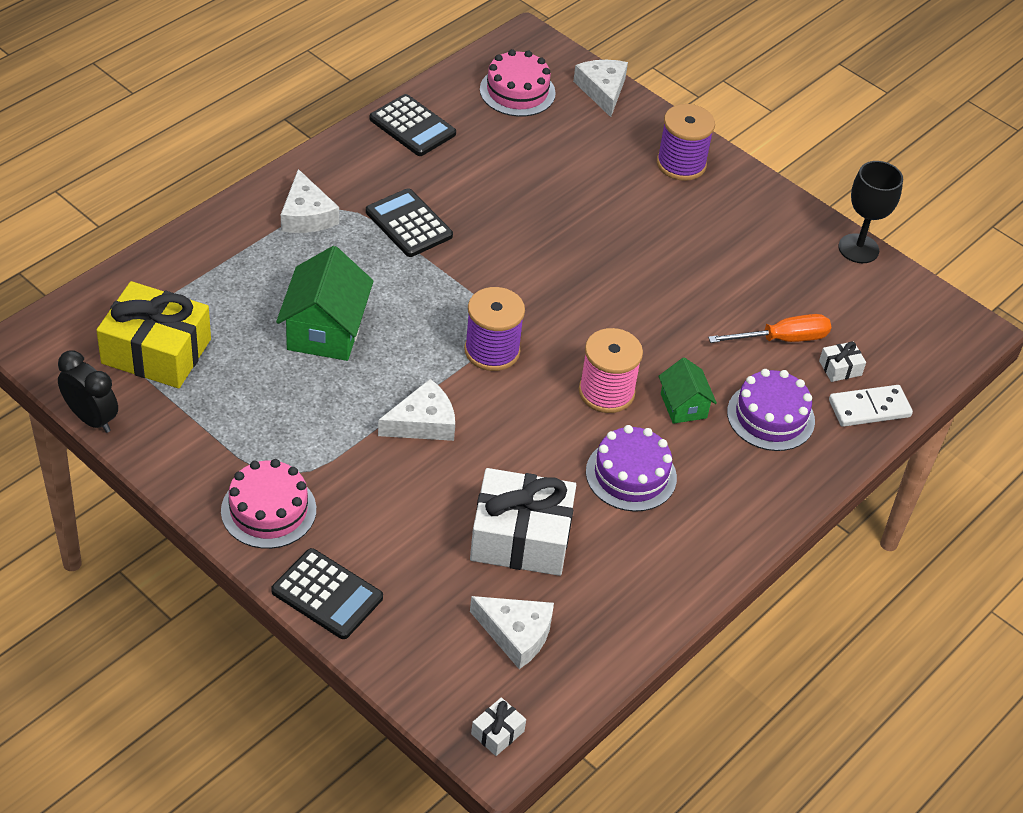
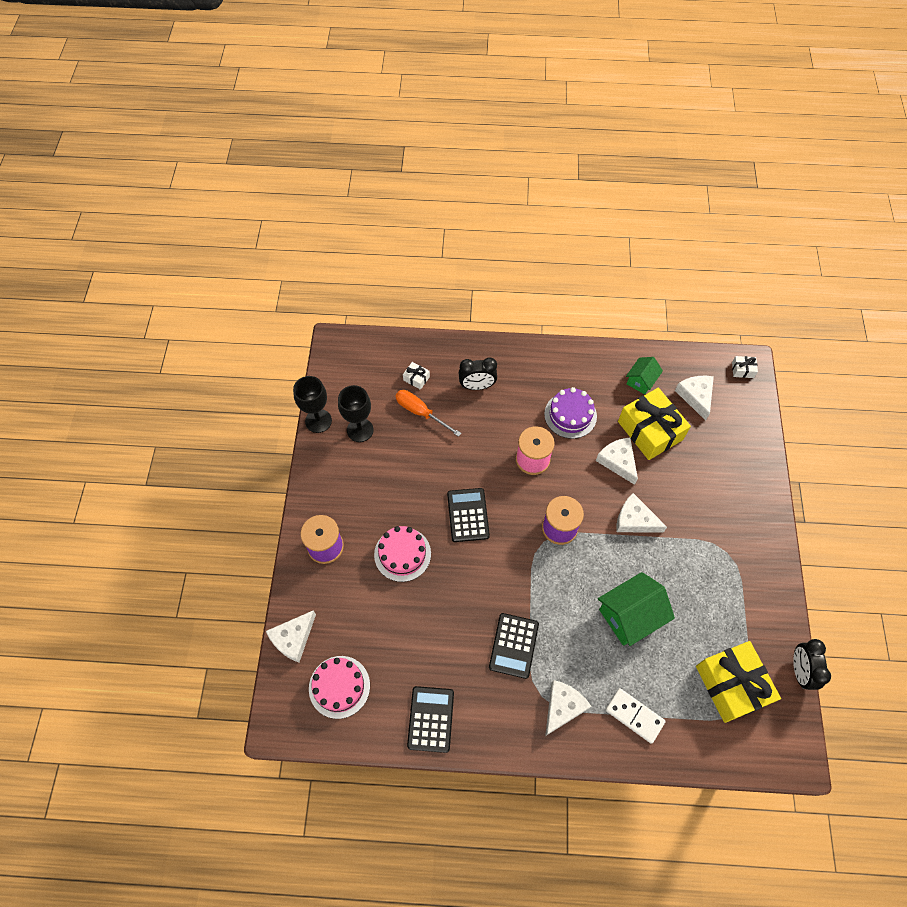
camera: 125 degrees left, 15 degrees up
pink cake [221,459,316,549] -> pink cake moved to [374,526,431,582]
black calculator [271,548,383,639] -> black calculator moved to [447,488,490,542]
white gift [470,468,576,576] -> yellow gift [618,388,691,460]
green house [658,357,717,424] -> green house moved to [626,357,663,395]
purple cake [727,369,815,451] -> black clock [459,357,497,390]
white domino [829,385,913,427] -> white domino moved to [606,688,666,744]
none -> black goblet [338,385,374,442]
none -> white cheese [596,438,638,485]

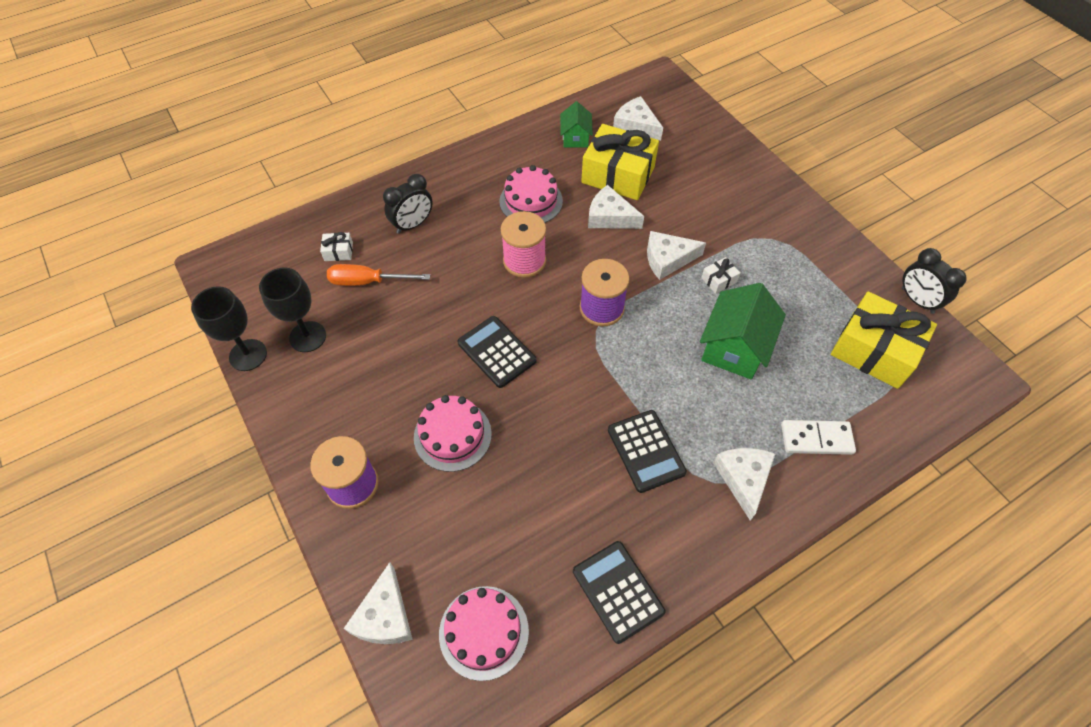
camera: 35 degrees left, 5 degrees down
purple cake [544,387,597,439] -> pink cake [500,165,563,223]
white gift [732,356,758,378] -> white gift moved to [701,257,740,294]

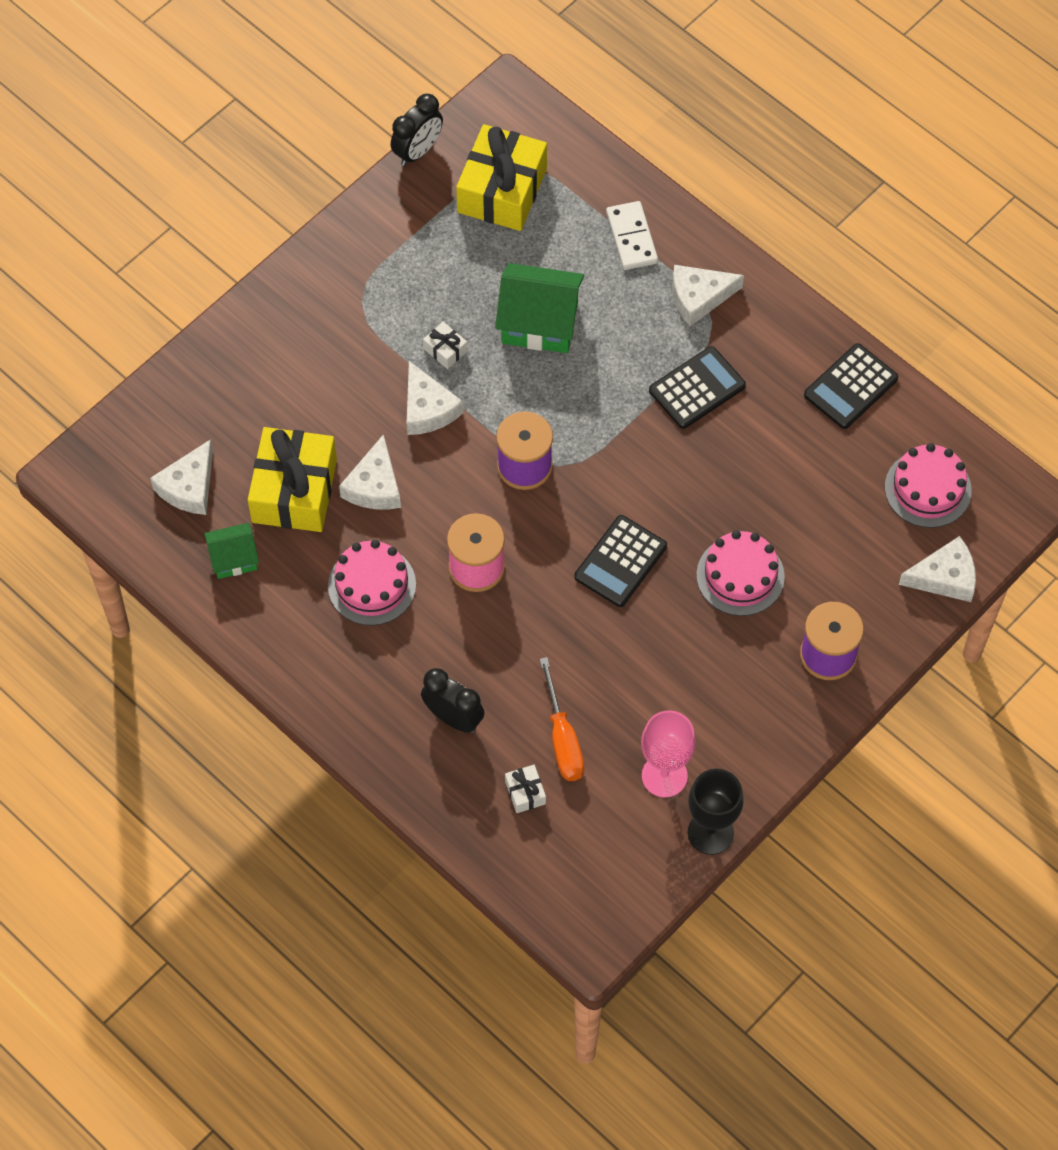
camera: 105 degrees left, 5 degrees up
black goblet [259,268,326,352] -> pink goblet [641,710,696,798]

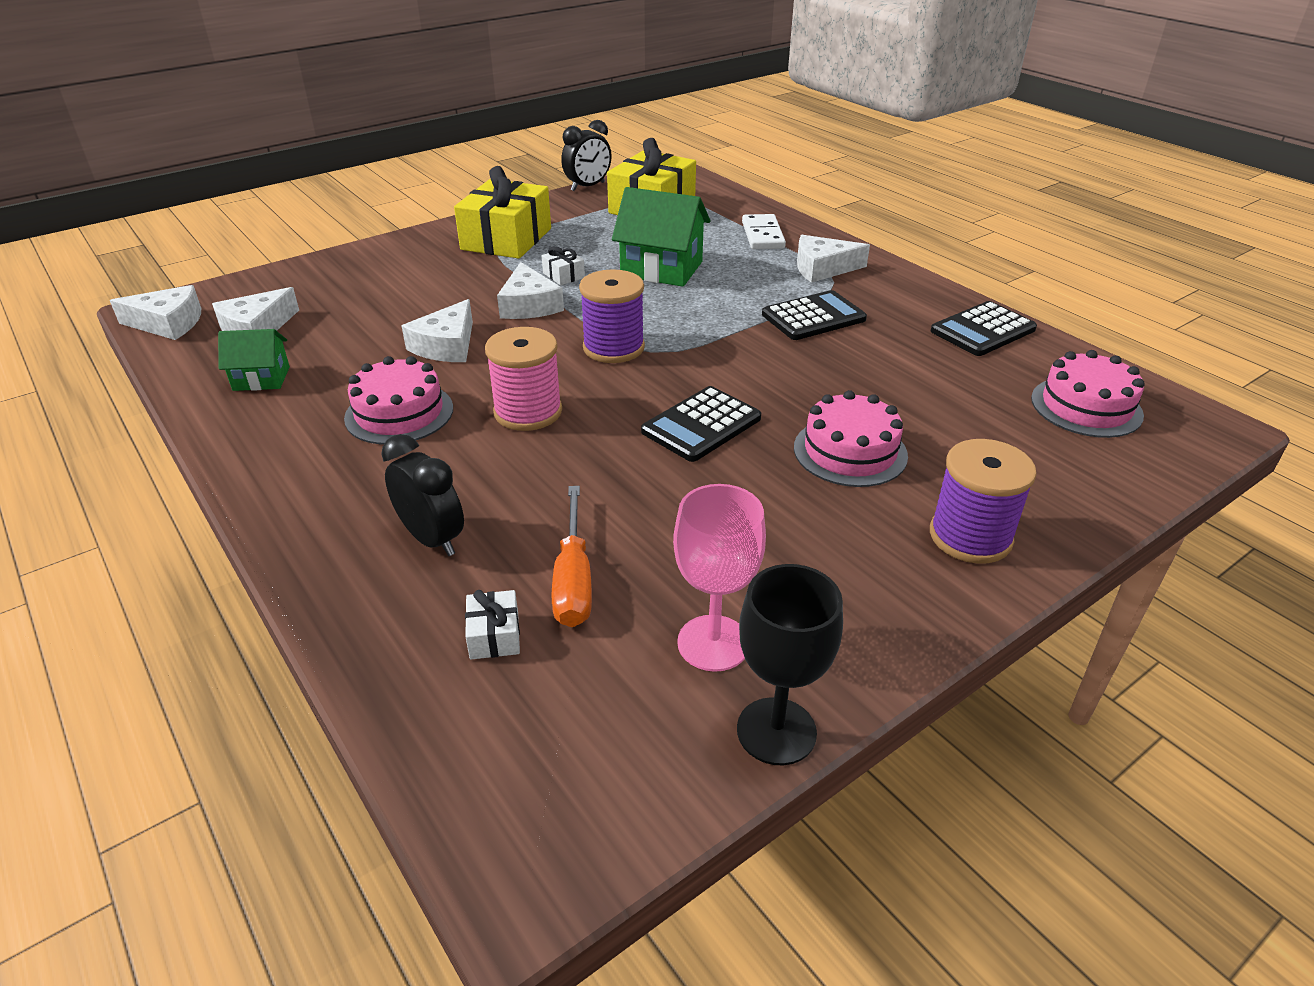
camera: 10 degrees right, 25 degrees down
yellow gift [248,427,337,532] -> yellow gift moved to [454,166,551,259]
white cheese [899,536,976,602] -> white cheese moved to [110,285,201,340]

